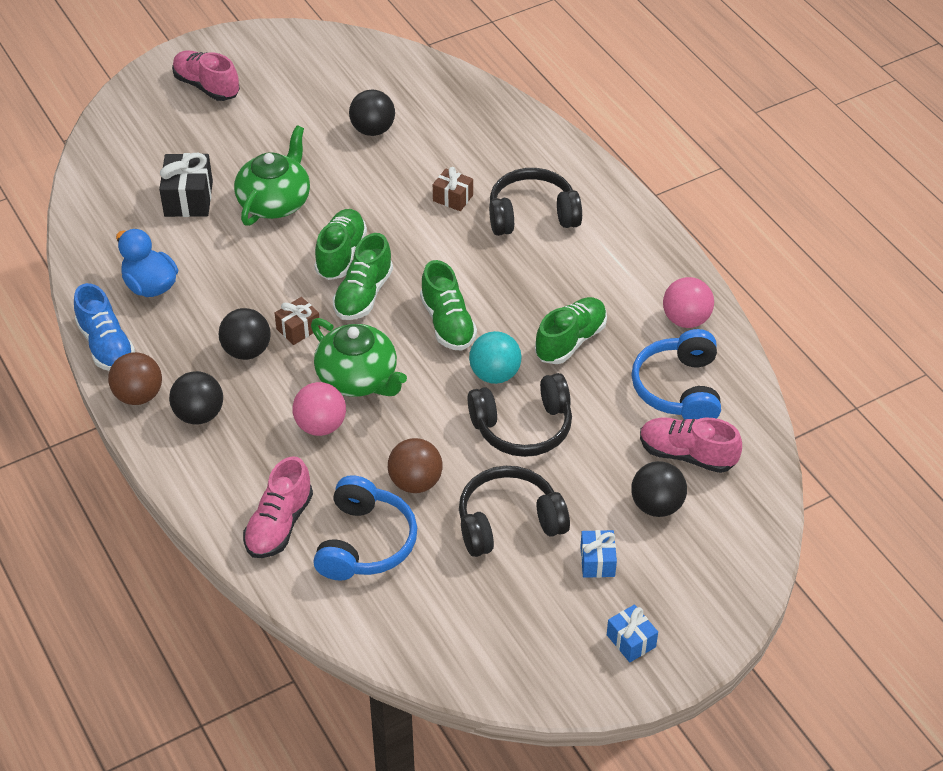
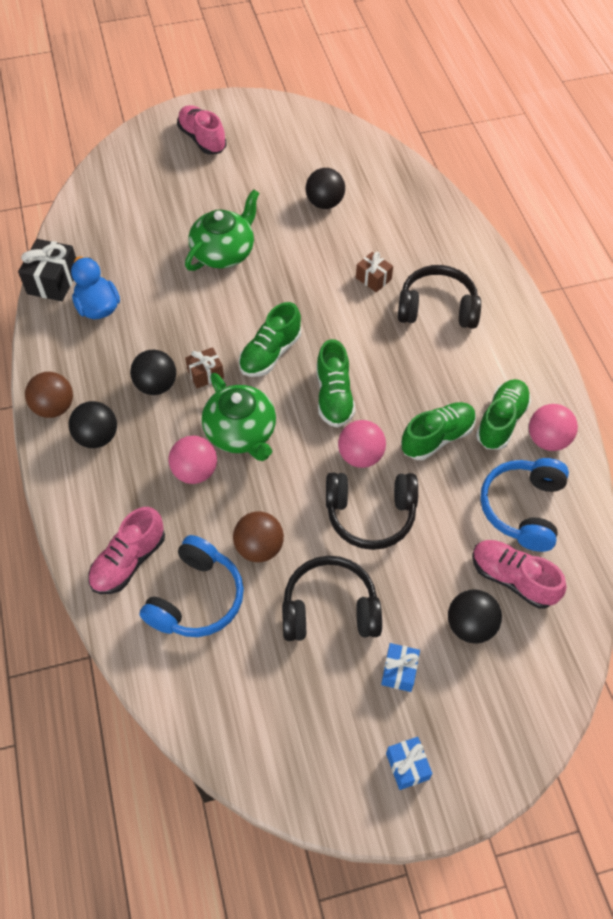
camera: 15 degrees right, 10 degrees up
blue shoe [74,283,135,371] -> none
black gift [159,153,213,217] -> black gift moved to [18,239,76,301]
green shoe [314,209,367,280] -> green shoe moved to [476,379,531,450]
turquoise ball [469,331,522,384] -> pink ball [338,420,386,468]

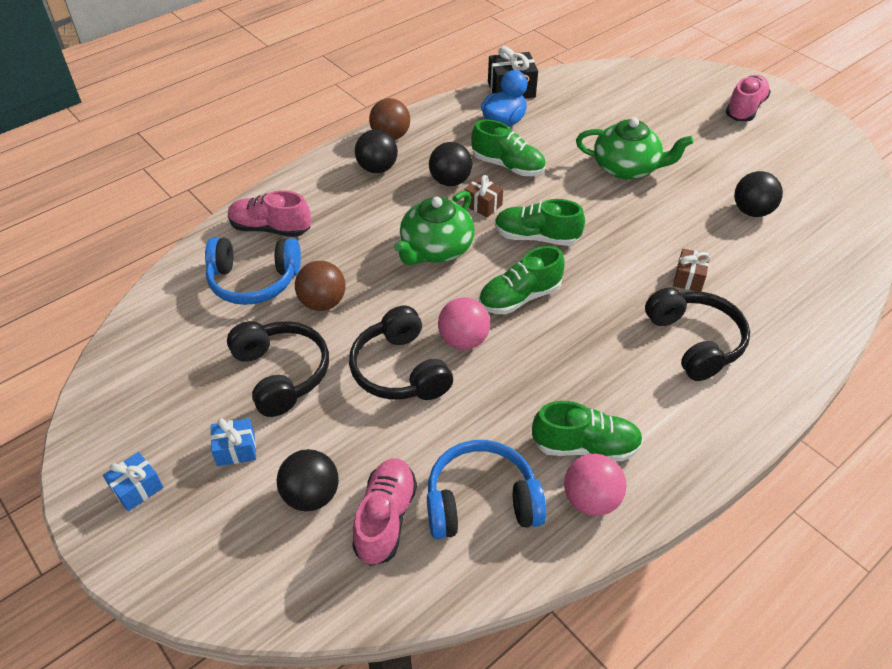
camera: 65 degrees right, 10 degrees down
pink ball [169,436,217,484] -> none
green shoe [401,402,476,460] -> green shoe moved to [471,120,546,176]

